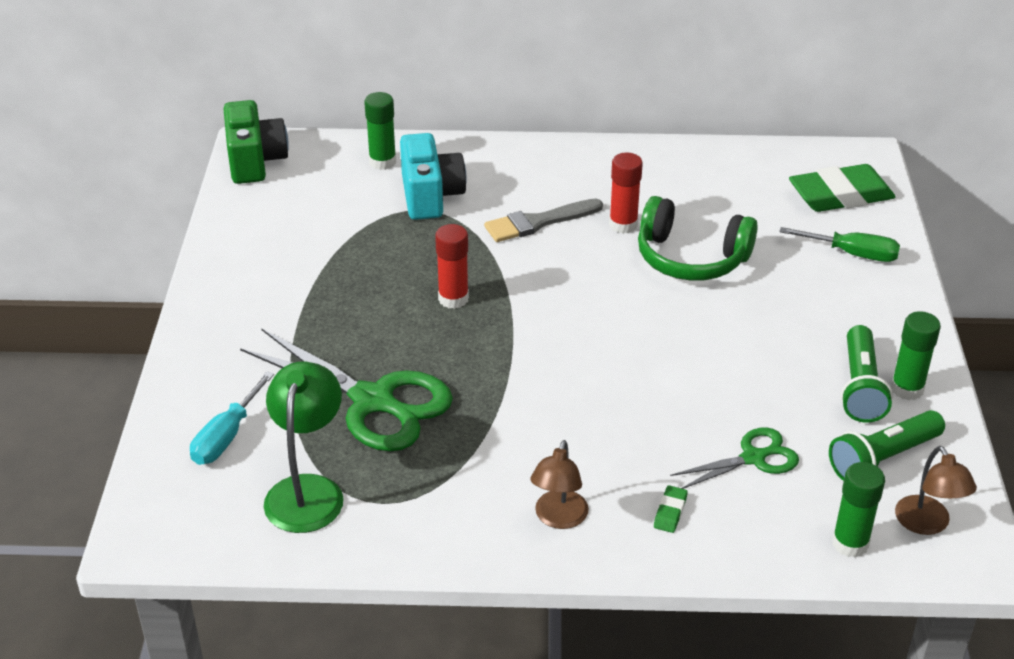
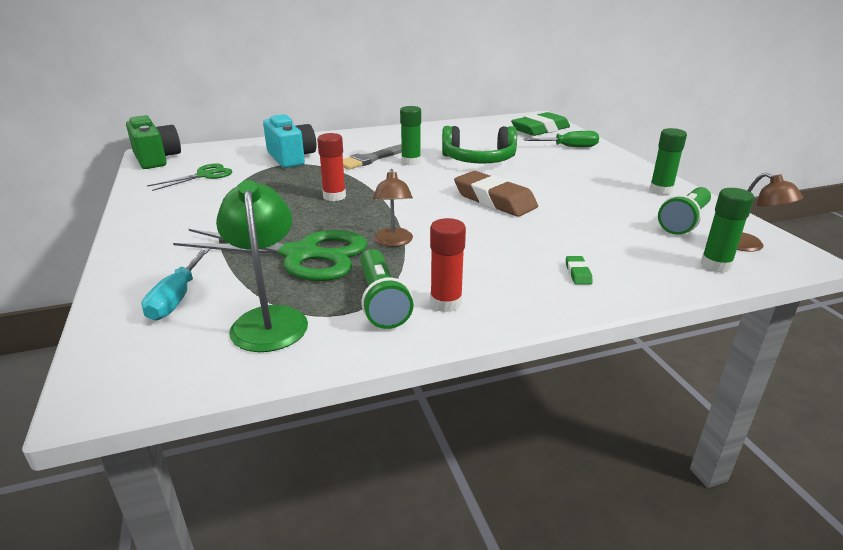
camera: 20 degrees left, 10 degrees down
green glue stick [364,92,396,170] -> green glue stick moved to [400,106,421,166]
brown lamp [530,440,589,529] -> brown lamp moved to [373,169,413,247]
red glue stick [609,153,643,234] -> red glue stick moved to [430,218,466,312]
green scissors [670,428,799,489] -> green scissors moved to [147,164,232,191]
green flashlight [841,325,893,423] -> green flashlight moved to [360,249,414,329]
none -> brown eraser [454,171,538,217]

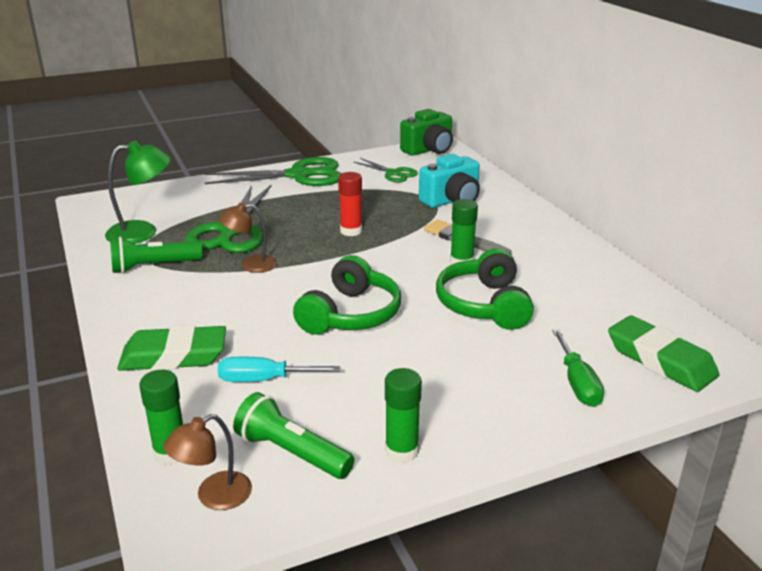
camera: 85 degrees right, 0 degrees up
turquoise screwdriver [141,248,210,320] -> turquoise screwdriver moved to [218,357,340,382]
red glue stick [430,218,466,312] -> none
brown eraser [454,171,538,217] -> green headphones [293,255,401,335]
green eraser [566,256,592,285] -> green eraser [117,325,226,371], size x2.48
none -> green scissors [204,157,341,186]

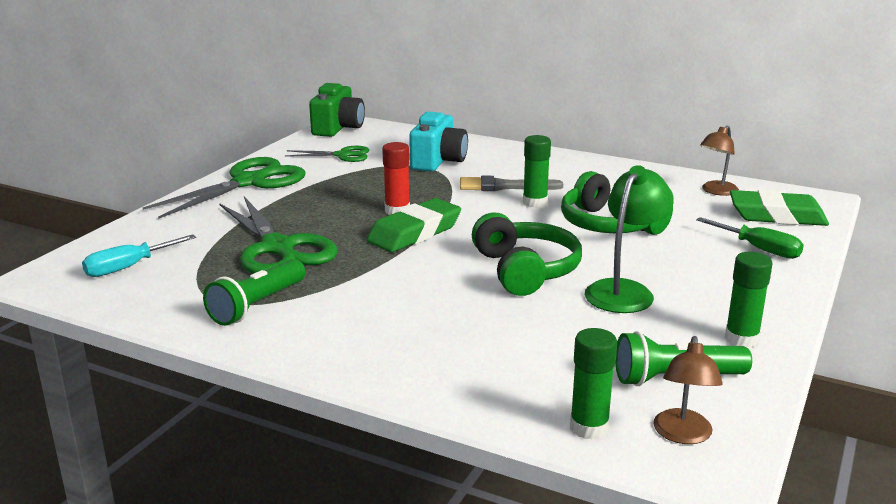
camera: 40 degrees left, 5 degrees down
green lamp [105,140,171,244] -> green lamp moved to [585,165,674,313]
green eraser [117,325,226,371] -> green eraser moved to [367,198,461,252]
turquoise screwdriver [218,357,340,382] -> turquoise screwdriver moved to [82,234,196,277]
brown lamp [219,203,277,273] -> brown lamp moved to [700,126,739,196]

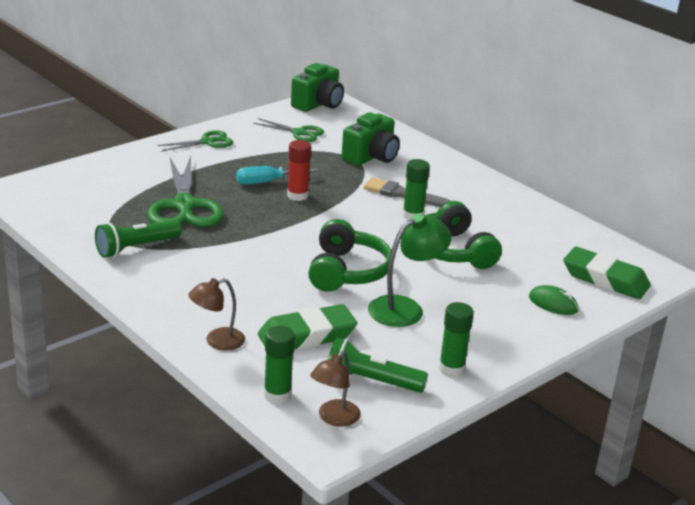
camera: 20 degrees right, 5 degrees up
turquoise screwdriver [82,234,196,277] -> turquoise screwdriver moved to [236,166,318,184]
green scissors [143,157,306,219] -> green scissors [157,130,233,151], size x0.54
green eraser [367,198,461,252] -> green eraser moved to [258,304,357,350]
turquoise camera [409,112,468,172] -> green camera [341,112,400,166]
green screwdriver [696,217,804,259] -> green mouse [529,285,578,315]
brown lamp [700,126,739,196] -> brown lamp moved to [188,278,245,350]

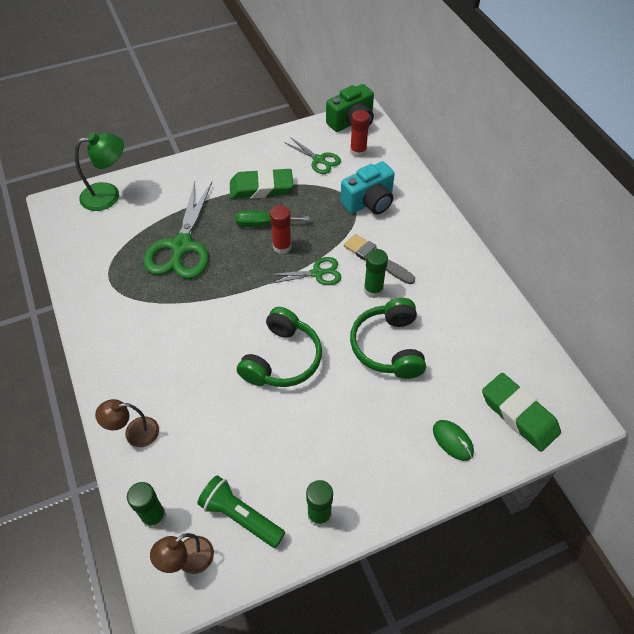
camera: 20 degrees right, 25 degrees up
green flashlight [95,219,182,258] -> none
green scissors [157,130,233,151] -> green scissors moved to [267,257,342,285]
turquoise screwdriver [236,166,318,184] -> green screwdriver [235,211,309,227]
green eraser [258,304,357,350] -> green eraser moved to [230,168,293,199]
green camera [341,112,400,166] -> turquoise camera [340,161,395,214]
green lamp [368,213,452,327] -> green lamp moved to [75,132,124,211]
none -> red glue stick [350,110,370,157]

